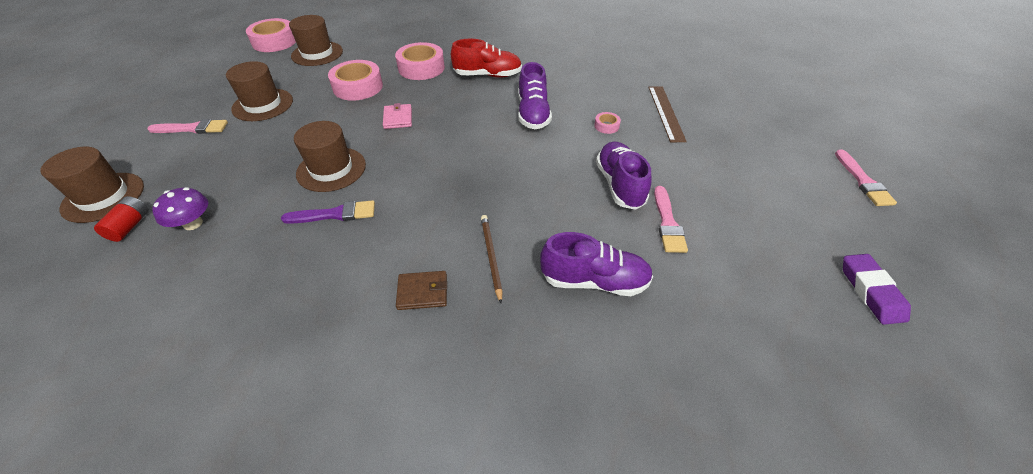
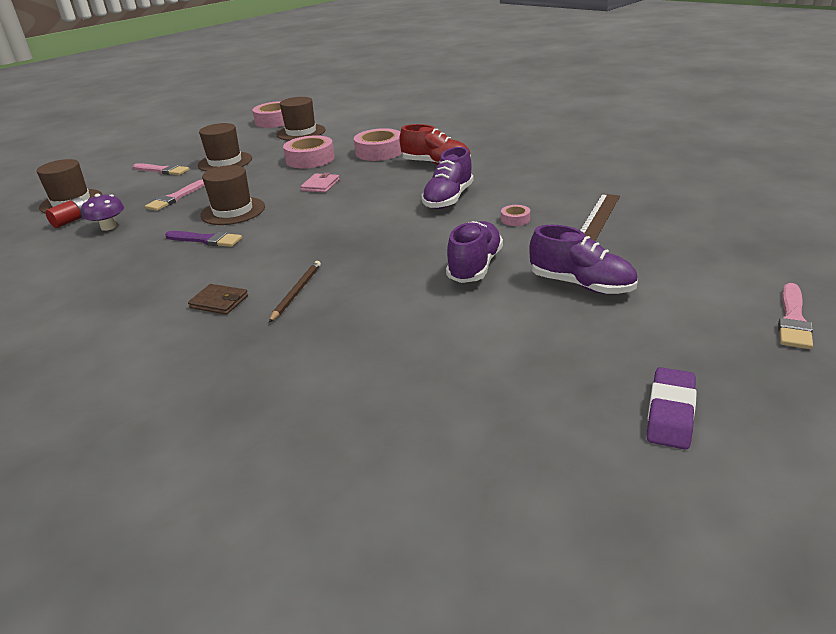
camera: 30 degrees right, 15 degrees down
purple shoe [540,232,653,296] -> purple shoe moved to [529,225,637,294]
pink brush [654,186,688,253] -> pink brush moved to [145,180,205,211]

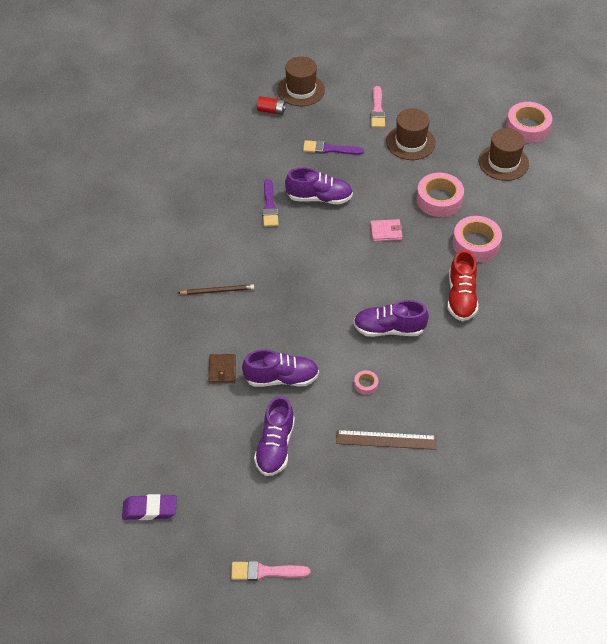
camera: 65 degrees right, 20 degrees up
purple mushroom [81,194,124,231] -> none
pink brush [145,180,205,211] -> purple brush [303,140,364,155]
brown wallet [188,284,248,315] -> brown wallet moved to [208,354,236,383]
brown hat [200,165,265,225] -> purple shoe [285,167,353,205]

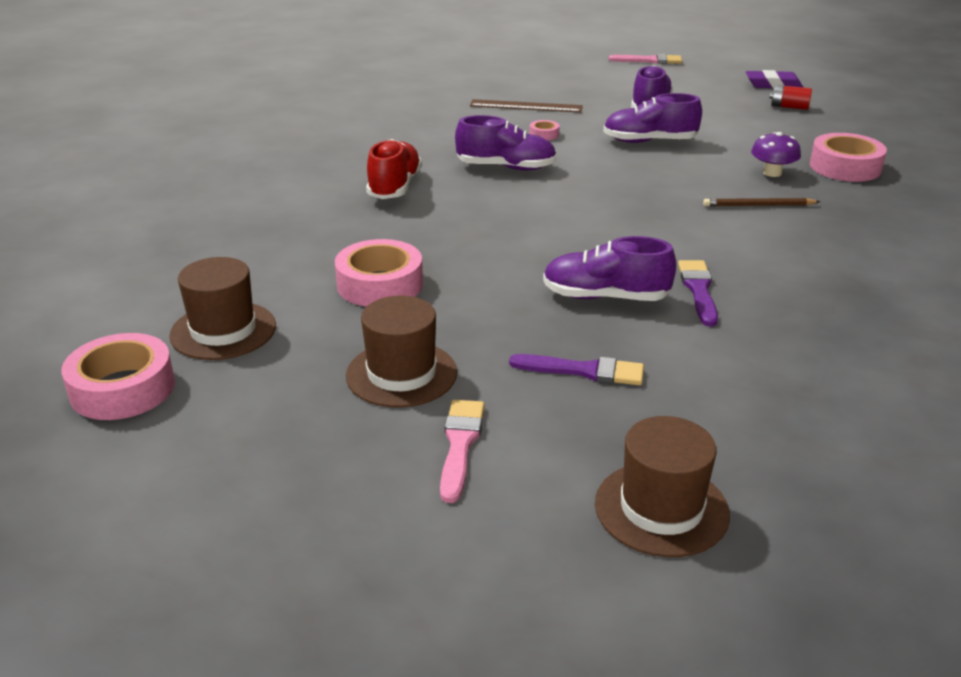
camera: 175 degrees left, 20 degrees down
brown wallet [208,354,236,383] -> none
red battery [257,96,286,115] -> red battery moved to [770,85,812,110]
pink wallet [370,219,402,241] -> none
pink tape [452,216,502,262] -> pink tape moved to [810,133,887,182]
none -> purple mushroom [751,132,801,177]

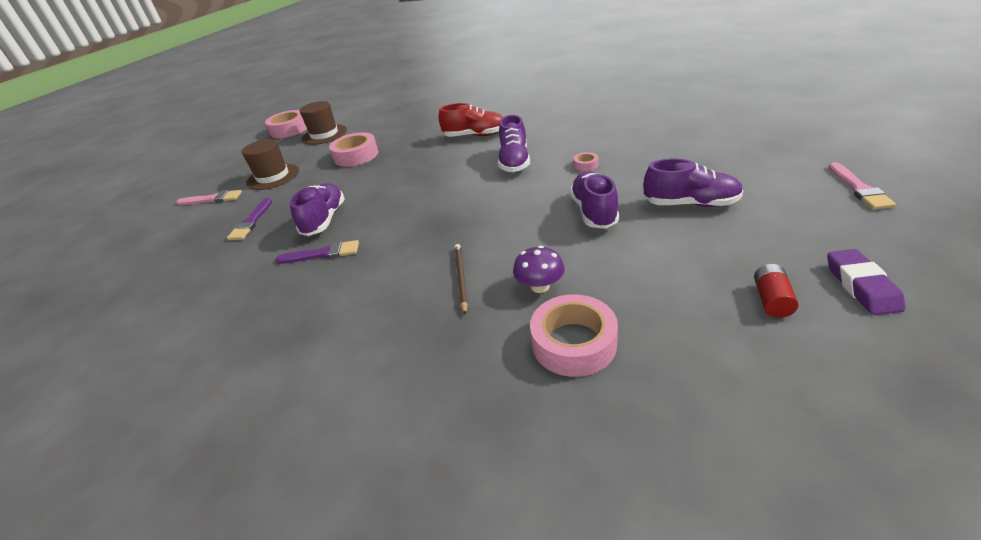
camera: 90 degrees right, 5 degrees up
brown ruler [470,99,583,112] -> none
brown hat [595,416,730,557] -> none

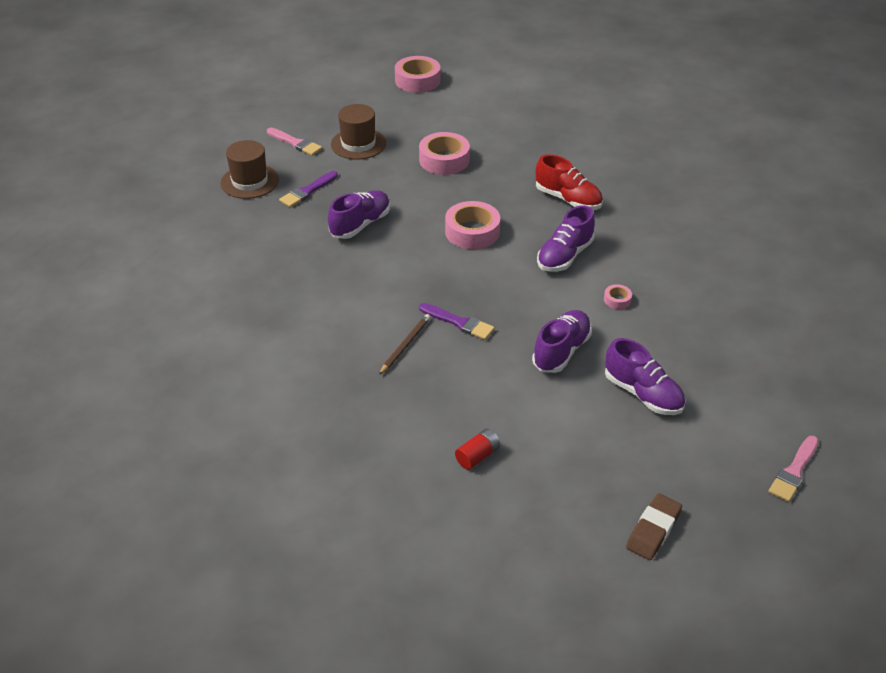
camera: 30 degrees right, 5 degrees up
purple brush [275,240,359,264] -> purple brush moved to [419,303,495,340]
brown hat [300,101,347,145] -> brown hat moved to [221,140,279,199]
purple mushroom [513,246,565,293] -> none
pink tape [530,294,618,377] -> pink tape moved to [445,201,500,249]
red battery [754,264,798,318] -> red battery moved to [455,429,500,470]
purple eraser [827,249,905,315] -> brown eraser [626,493,682,560]

